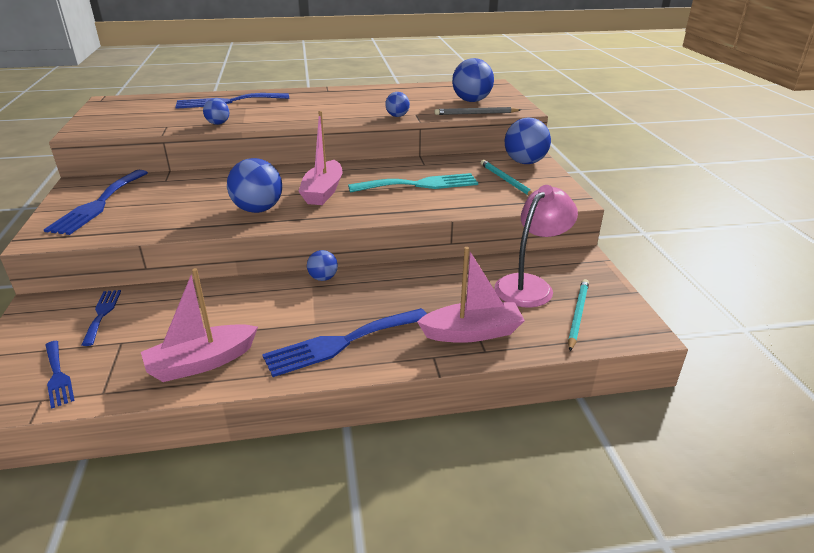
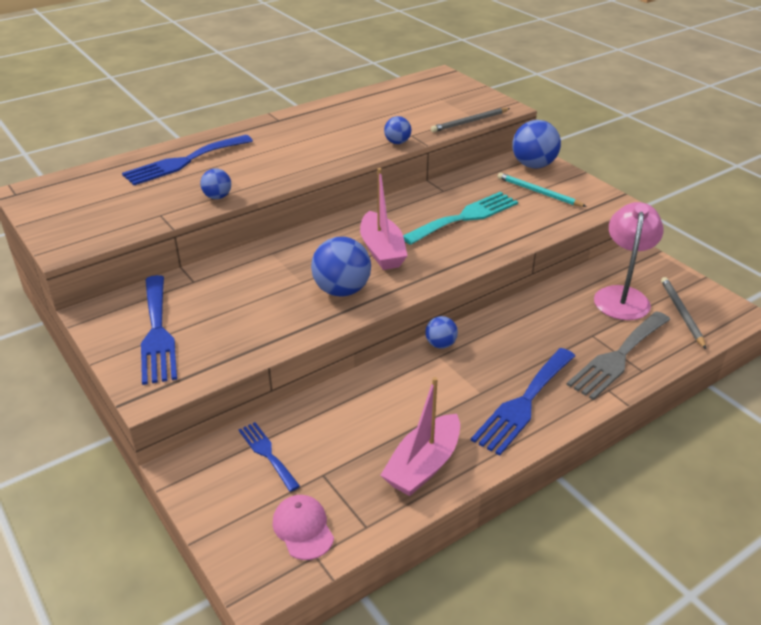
camera: 25 degrees left, 5 degrees up
blue fork [45,341,75,409] -> pink cap [273,495,334,560]
pink boat [417,247,525,343] -> grey fork [566,311,670,400]
blue ball [452,58,494,102] -> none
turquoise pencil [568,279,589,351] -> grey pencil [661,277,706,349]

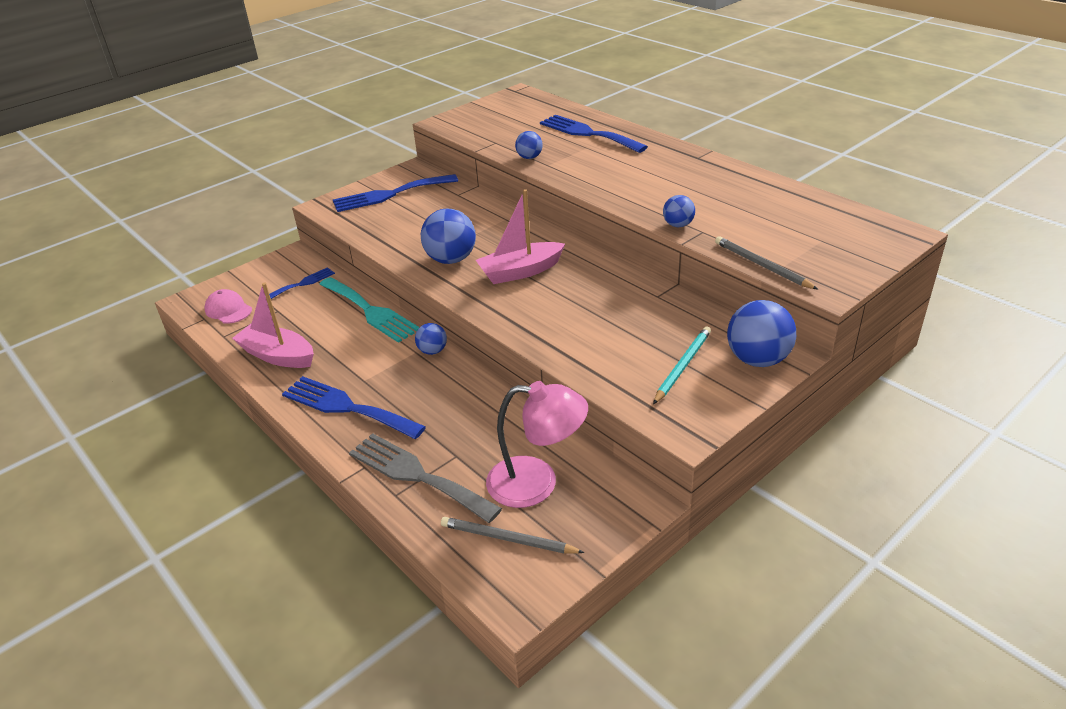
camera: 85 degrees right, 0 degrees up
pink cap [273,495,334,560] -> pink cap turned 105 degrees counterclockwise [204,289,252,324]
turquoise fork [403,192,518,245] -> turquoise fork moved to [319,277,420,343]
grey pencil [661,277,706,349] -> grey pencil turned 150 degrees counterclockwise [441,517,585,554]

